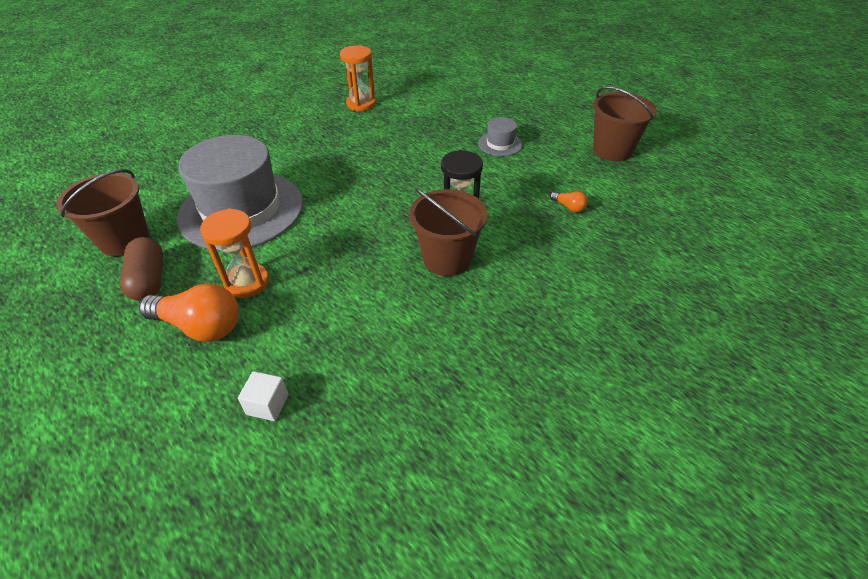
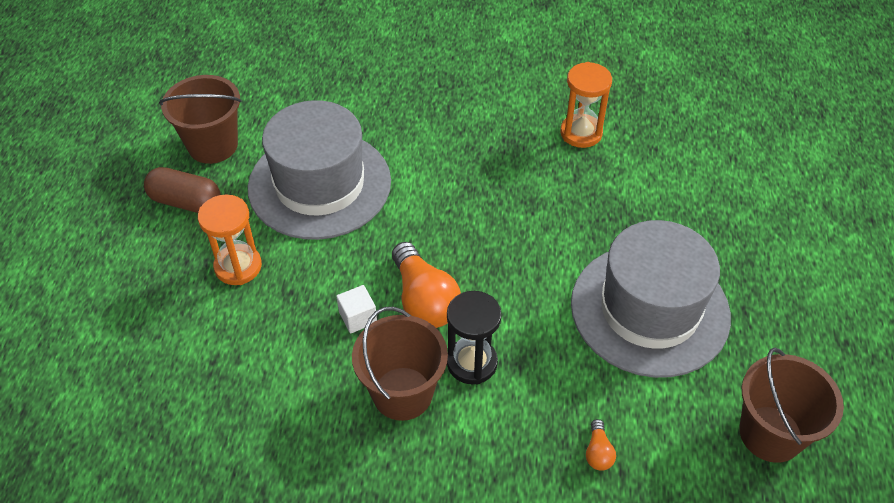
camera: 50 degrees right, 5 degrees up
brown capsule [120,237,163,301] -> brown capsule turned 75 degrees clockwise [144,167,220,213]
orange light bulb [139,284,239,342] -> orange light bulb moved to [392,242,461,328]
white cube [238,371,288,421] -> white cube moved to [336,285,377,333]
grey hat [479,117,523,156] -> grey hat [571,220,731,378], size x2.40

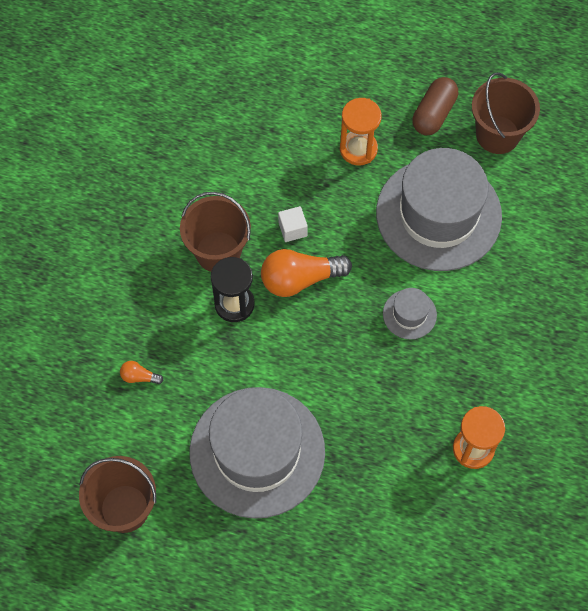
camera: 100 degrees right, 15 degrees up
none -> grey hat [383,288,437,339]

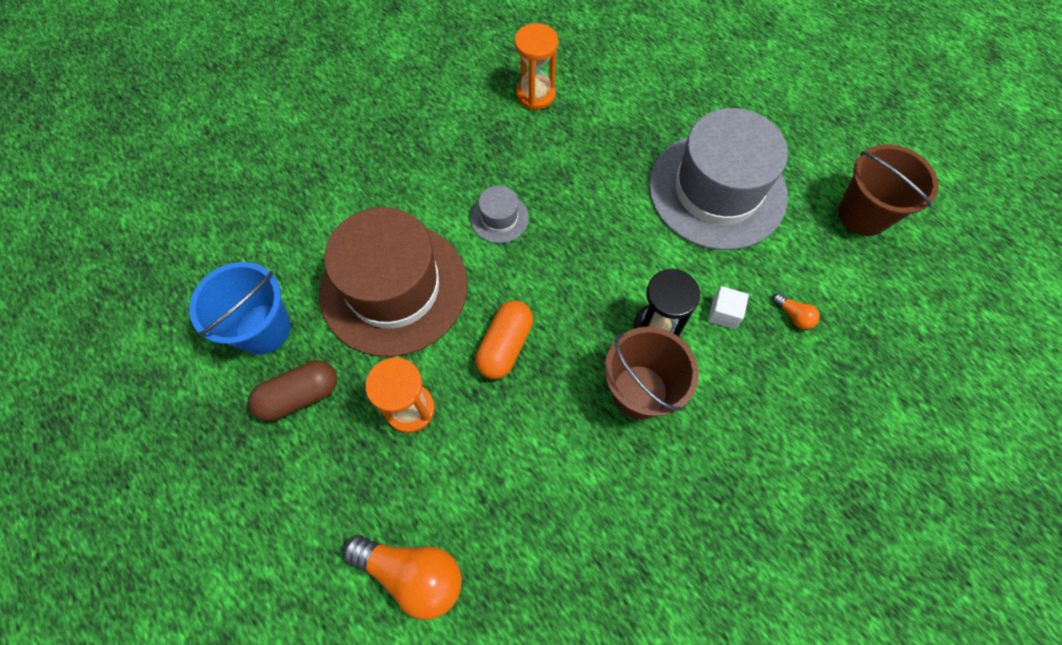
camera: 145 degrees left, 0 degrees up
orange light bulb [261,249,352,297] -> orange light bulb moved to [343,535,462,620]
white cube [278,206,308,242] -> white cube moved to [708,286,749,329]
grey hat [376,148,502,271] -> brown hat [319,207,468,357]
brown bucket [472,72,540,154] -> blue bucket [189,262,291,355]
none -> orange capsule [475,300,533,379]

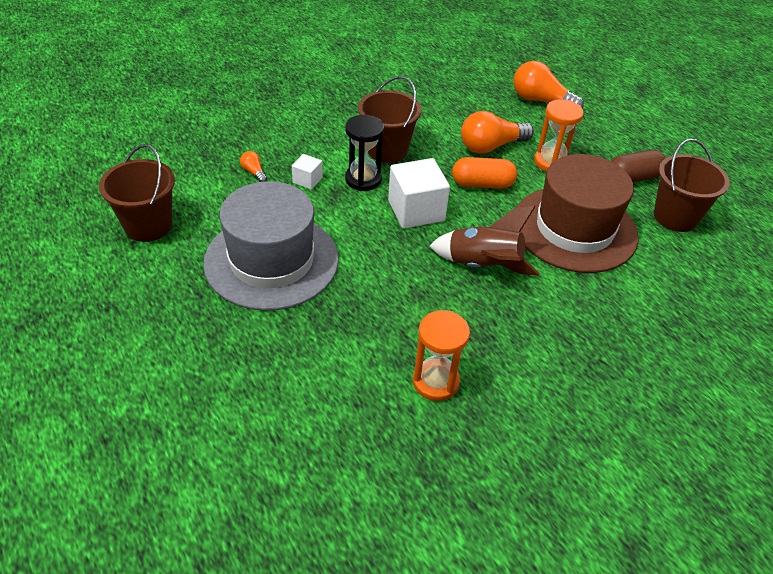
camera: 175 degrees left, 20 degrees down
blue bucket [189,262,291,355] -> brown bucket [654,139,730,232]
grey hat [471,185,529,243] -> brown rocket [430,206,540,276]
orange capsule [475,300,533,379] -> orange capsule turned 60 degrees clockwise [452,157,517,189]
none -> white cube [388,158,450,229]
none -> orange light bulb [461,111,534,154]

